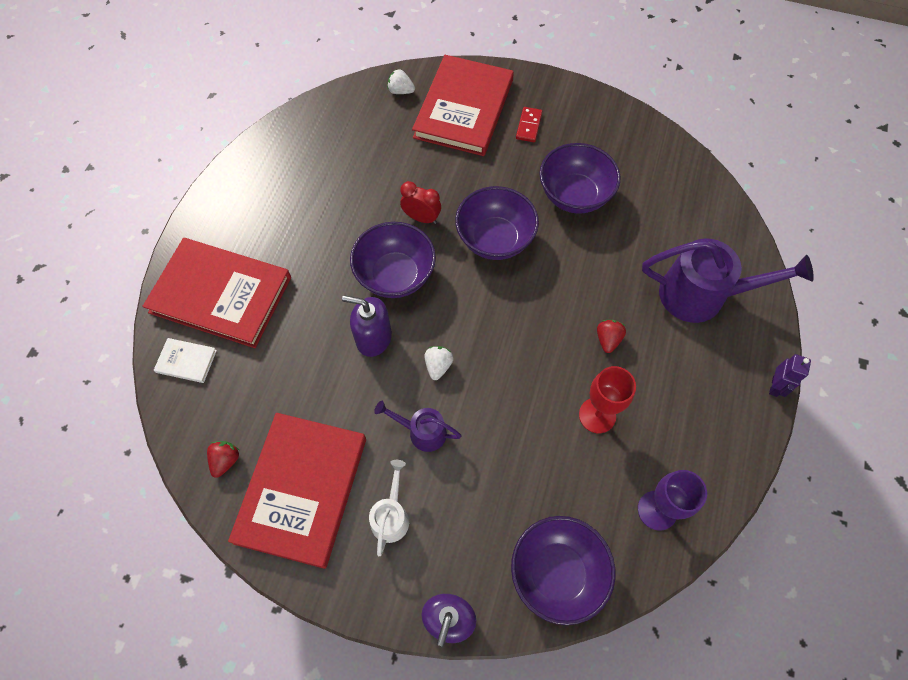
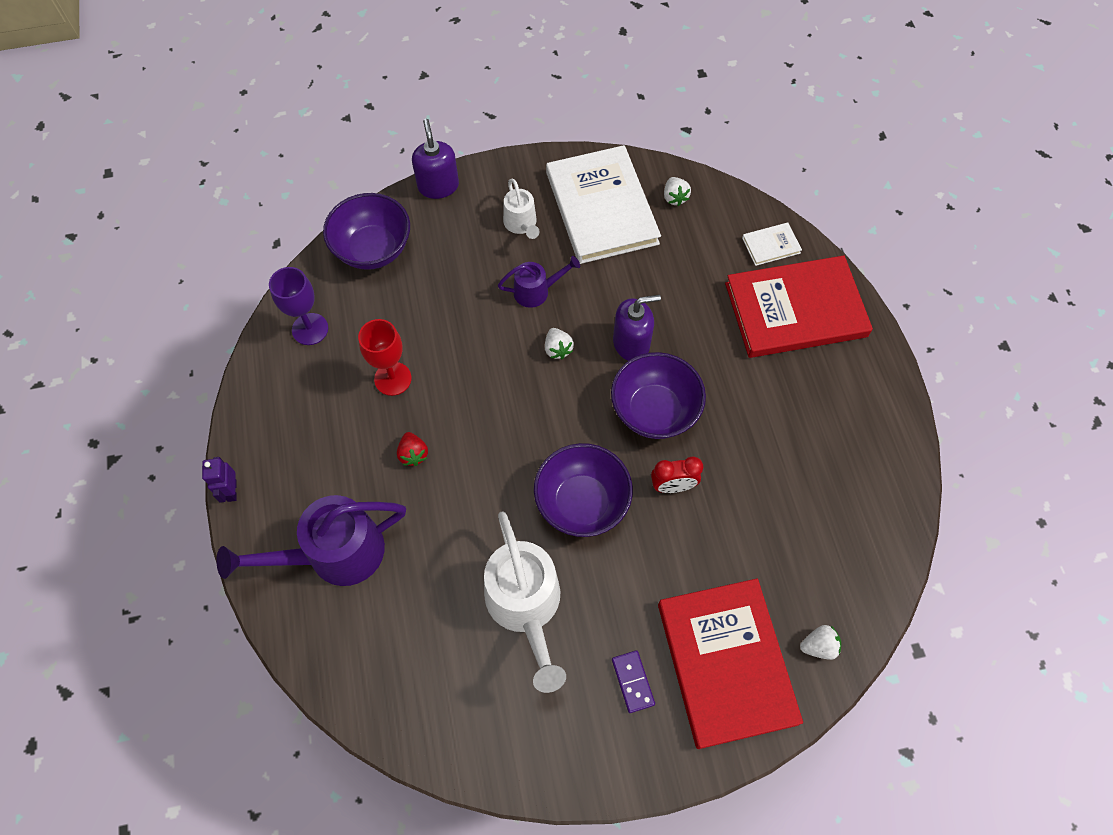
camera: 150 degrees right, 0 degrees up
red strawberry [207,441,239,478] -> white strawberry [664,177,691,206]
red book [228,413,366,569] -> white book [546,145,661,264]
red domino [516,107,542,142] -> purple domino [612,650,655,713]
purple bowl [540,143,621,214] -> white watering can [484,511,566,693]

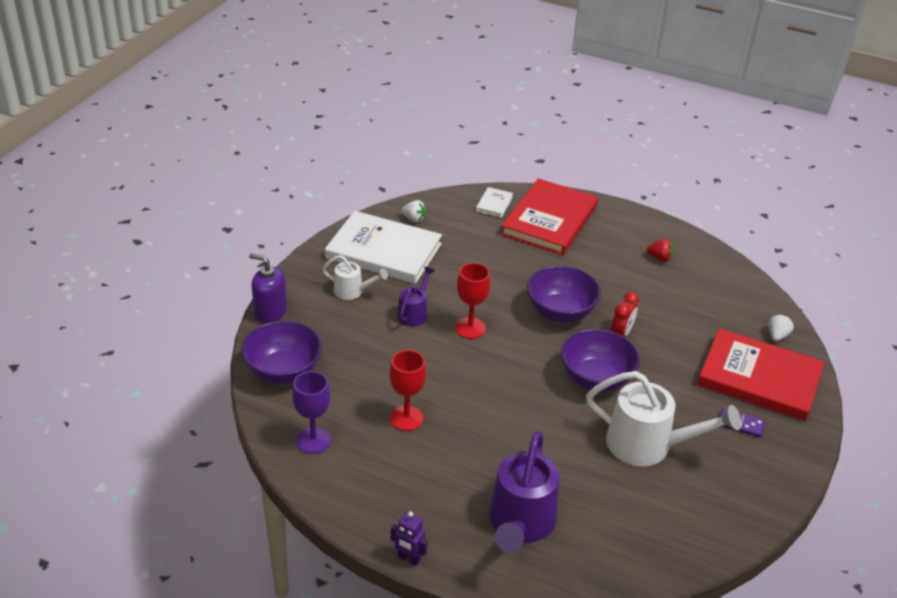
camera: 55 degrees left, 25 degrees down
red strawberry [397,432,428,466] -> red strawberry moved to [647,239,674,262]
white strawberry [545,328,574,359] -> red goblet [455,263,490,339]
purple soap dispenser [613,295,661,361] -> none

